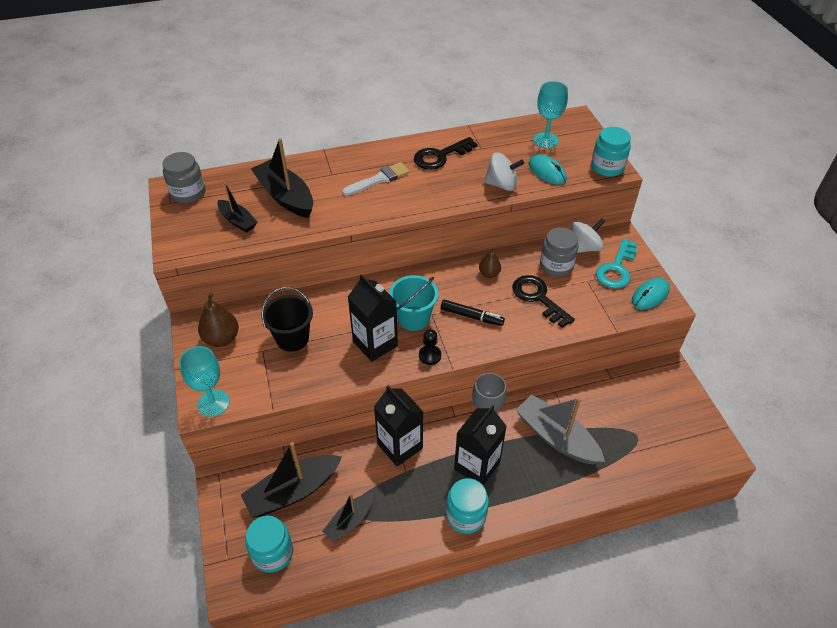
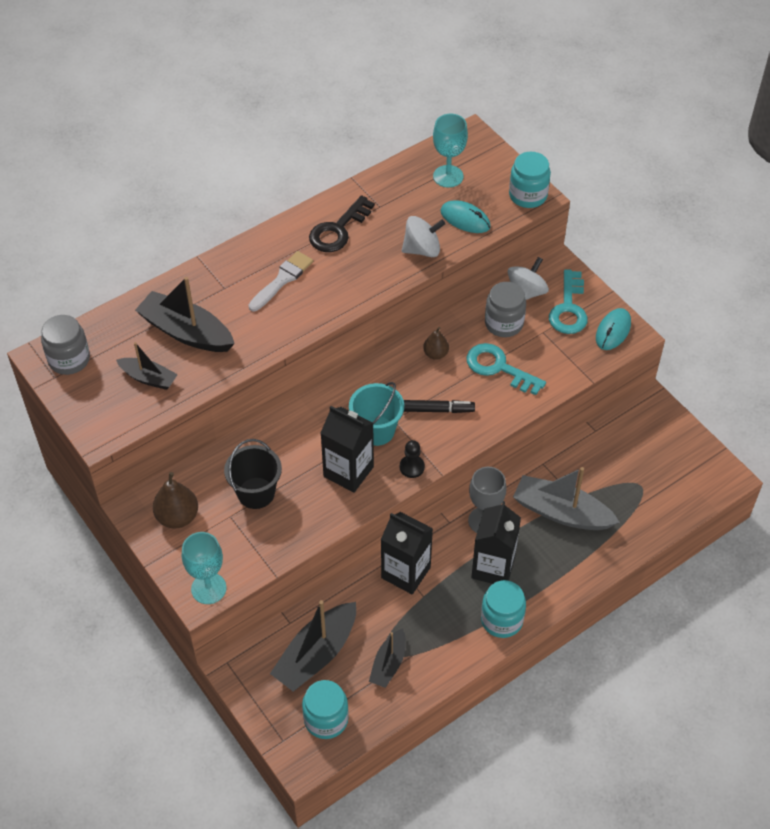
camera: 20 degrees left, 5 degrees up
black key [512,275,575,328] -> turquoise key [467,343,546,395]

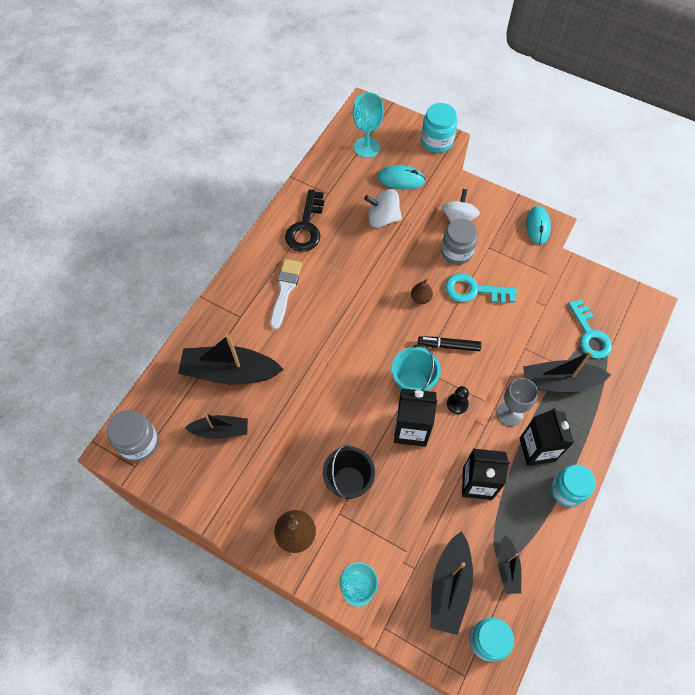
camera: 25 degrees left, 10 degrees up
white spinning top [402,216,445,257] -> white spinning top turned 135 degrees counterclockwise [364,189,402,228]
black marker [404,400,475,413] -> black marker turned 150 degrees counterclockwise [418,336,481,351]
grey boat [513,467,620,530] -> black boat [523,351,611,392]
turquoise key [549,269,588,334] -> turquoise key moved to [568,299,612,359]

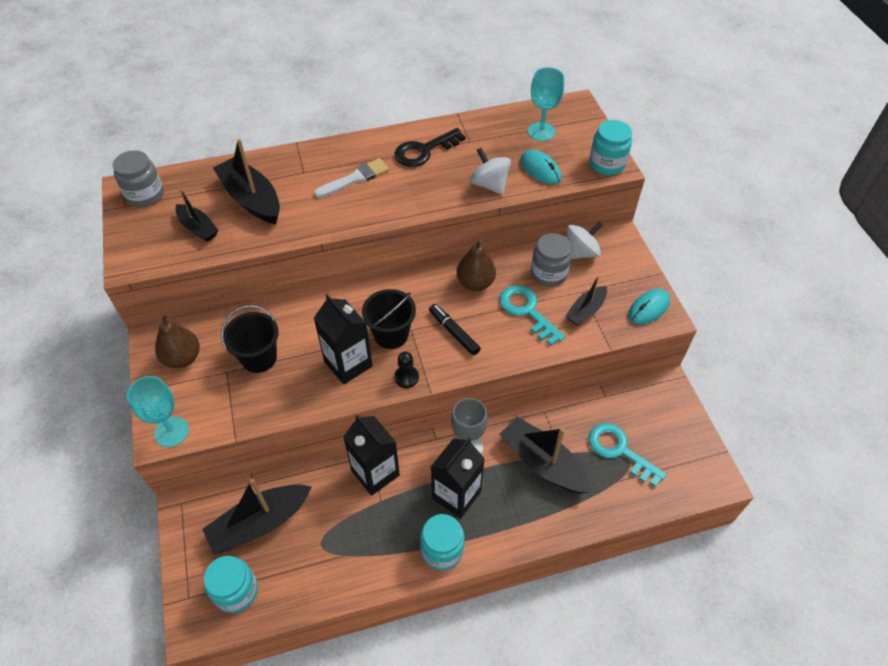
camera: 45 degrees right, 10 degrees down
turquoise bucket [392,344,441,392] -> black bucket [362,289,416,349]
brown pear [411,279,433,304] -> brown pear [457,239,496,291], size x1.62
black boat [498,535,521,594] -> black boat moved to [565,276,607,326]
turquoise key [568,299,612,359] -> turquoise key turned 105 degrees clockwise [589,423,667,487]

